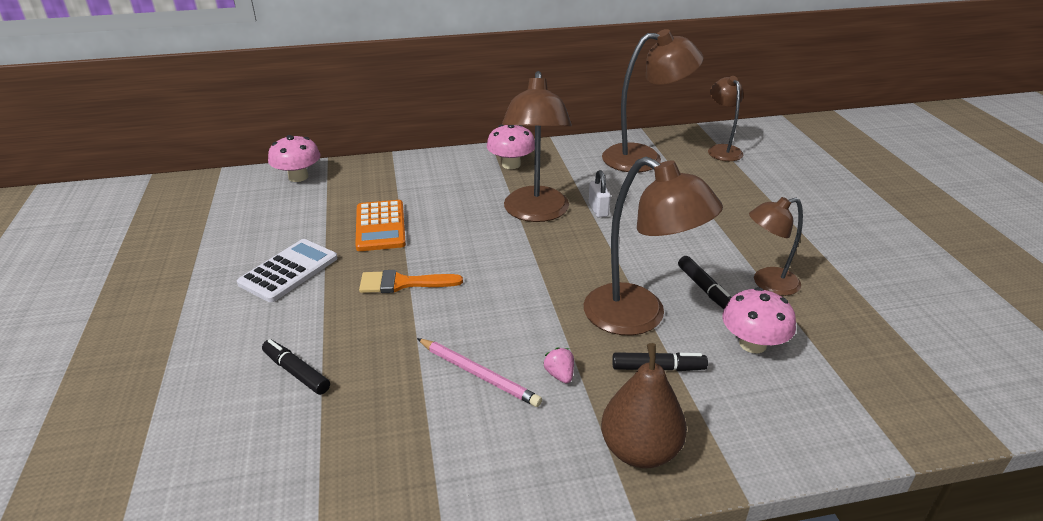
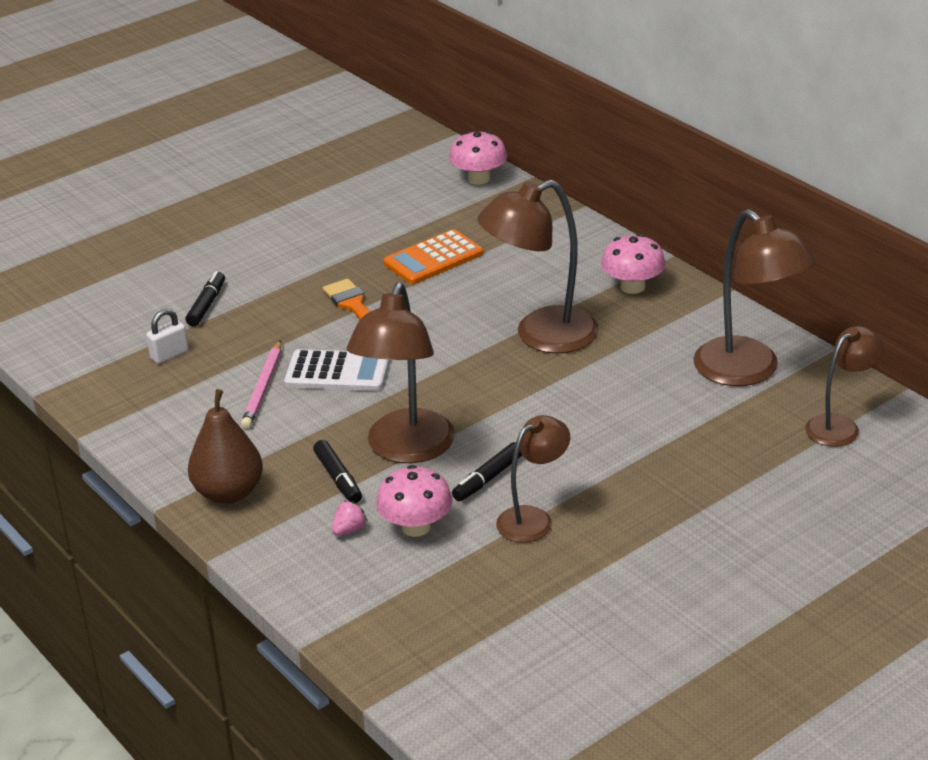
camera: 65 degrees right, 0 degrees up
white calculator [237,239,338,302] -> white calculator moved to [284,349,390,391]
pink strawberry [544,347,574,383] -> pink strawberry moved to [332,501,368,536]
white padlock [589,170,611,217] -> white padlock moved to [146,309,189,364]
brown lamp [749,197,803,296] -> brown lamp turned 90 degrees clockwise [496,415,570,543]

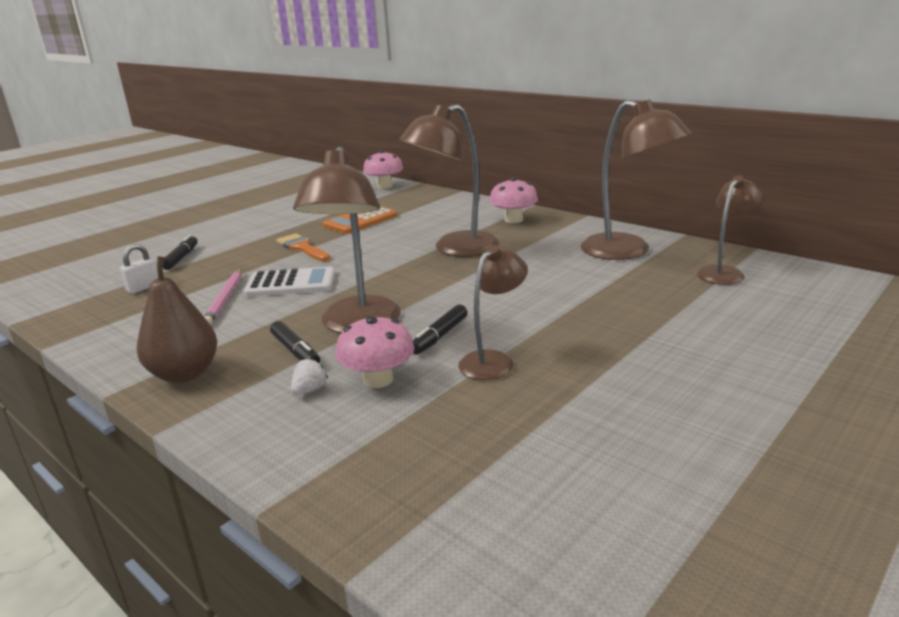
camera: 10 degrees left, 10 degrees down
pink strawberry [332,501,368,536] -> white strawberry [291,358,328,395]

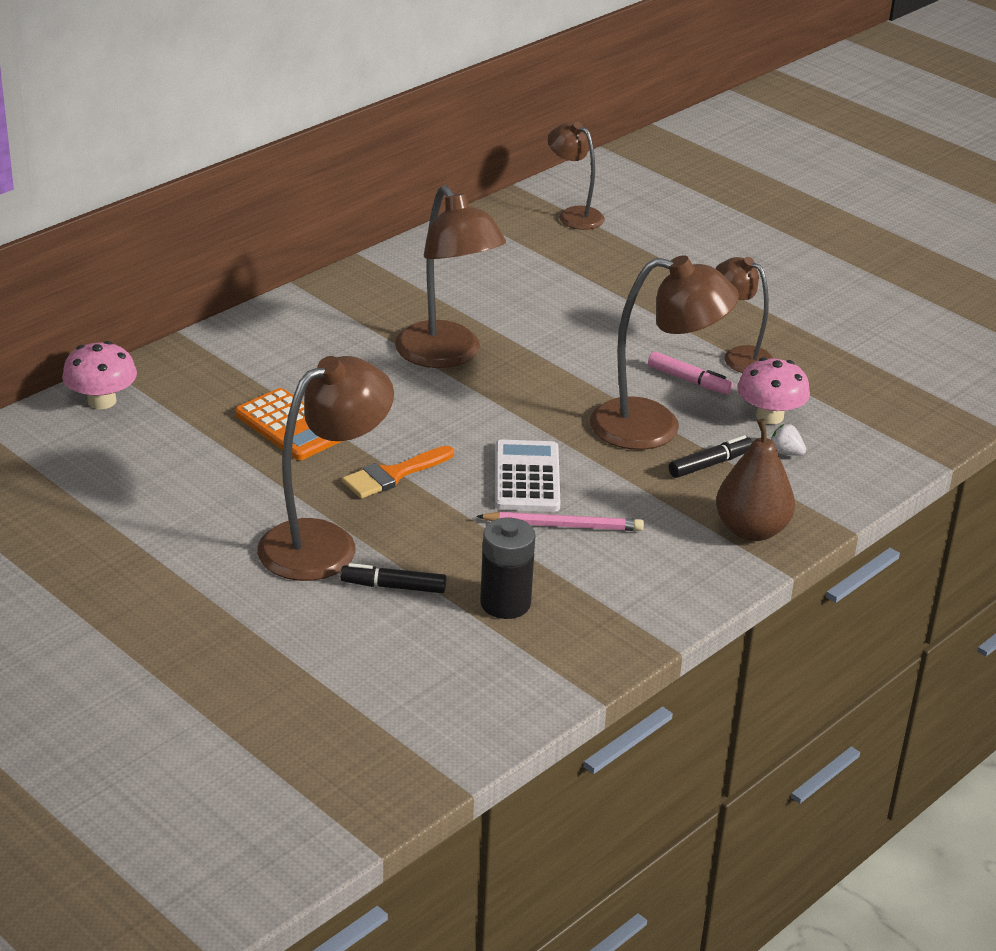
camera: 90 degrees left, 10 degrees up
white padlock [120,244,158,294] -> black battery [480,517,536,619]
black marker [413,305,467,355] -> pink marker [648,351,733,394]
pink mushroom [489,177,538,223] -> none
brown lamp [581,99,691,260] -> brown lamp moved to [257,356,394,581]

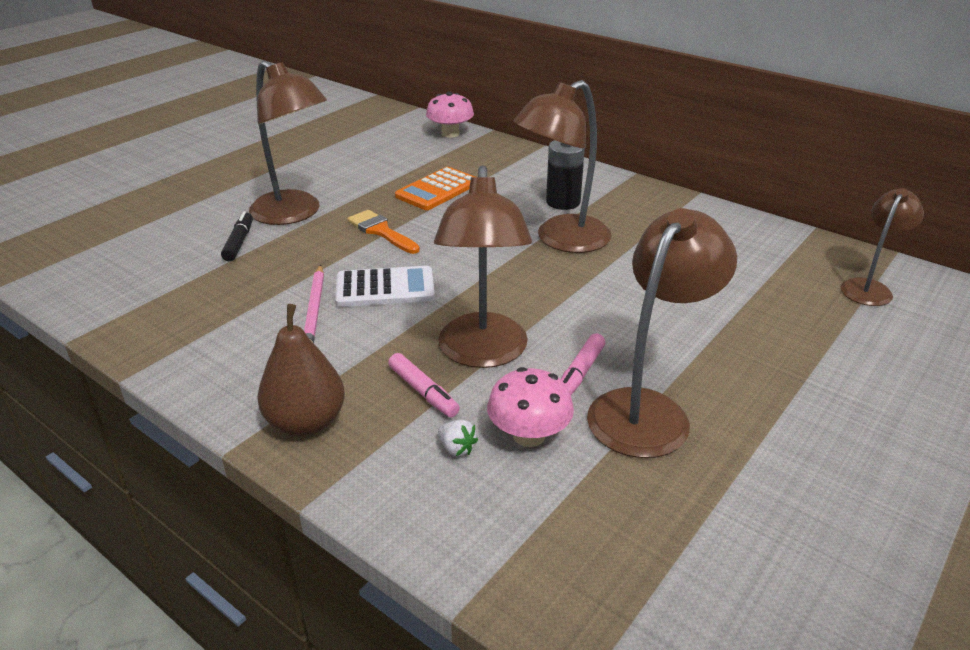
camera: 85 degrees right, 0 degrees up
black battery [480,517,536,619] -> black battery moved to [546,140,585,210]
black marker [669,435,752,478] -> pink marker [388,353,460,418]
brown lamp [715,257,774,373] -> brown lamp [587,208,737,458], size x1.67
white strawberry [771,424,806,456] -> white strawberry turned 105 degrees clockwise [438,420,478,457]

